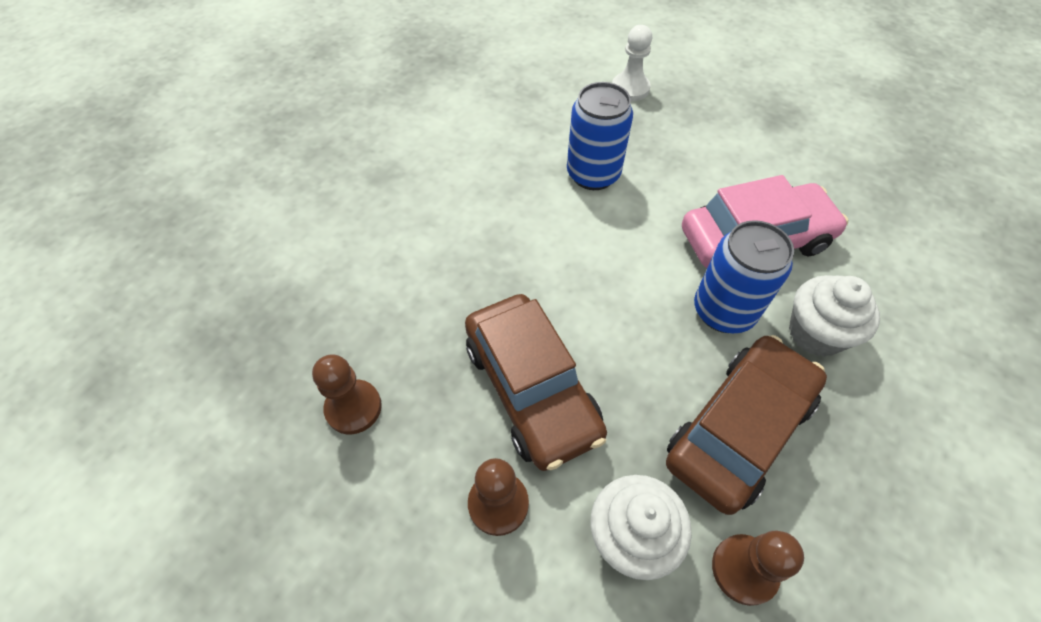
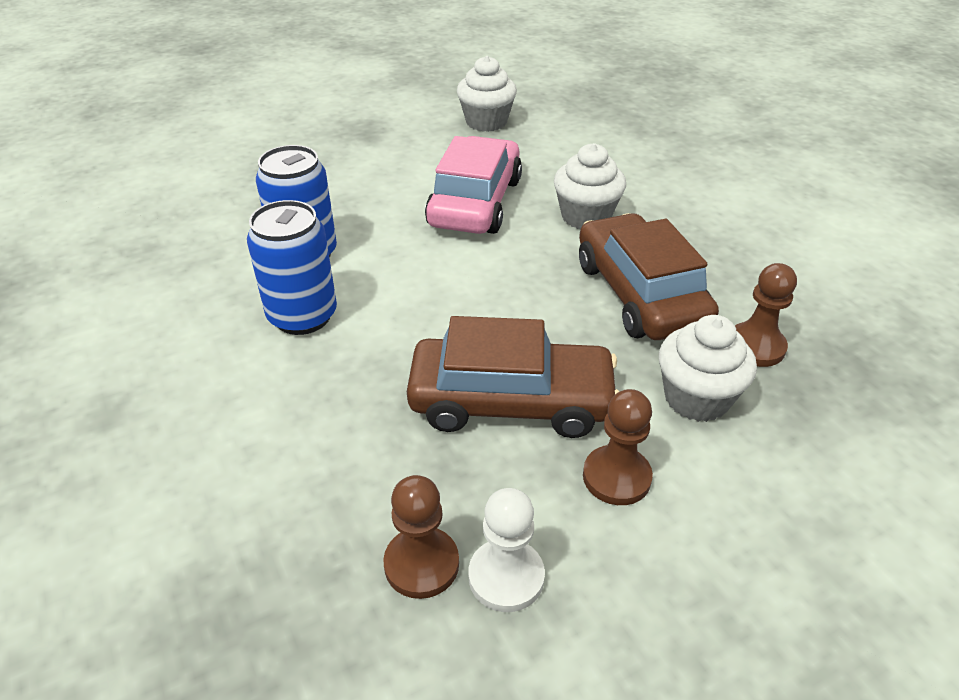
camera: 60 degrees left, 15 degrees down
white pawn [612,25,652,101] -> white pawn moved to [469,488,545,612]
blue can [694,220,794,333] -> blue can moved to [247,200,337,335]
none -> white cupcake [457,56,517,132]

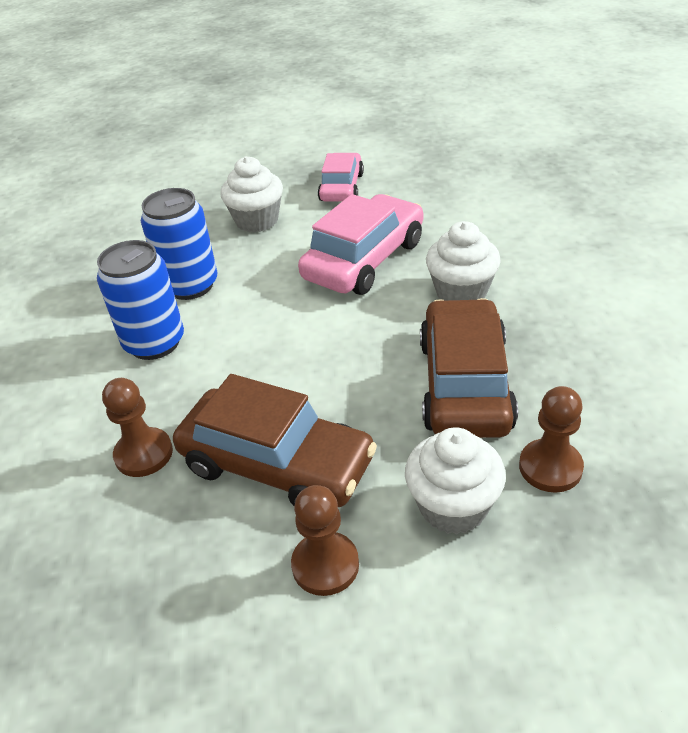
camera: 25 degrees right, 0 degrees up
brown pawn [383,475,459,599] -> brown pawn moved to [102,378,173,477]
white cupcake [457,56,517,132] -> white cupcake moved to [220,156,283,233]
white pawn [469,488,545,612] -> none
none -> pink car [318,153,364,202]

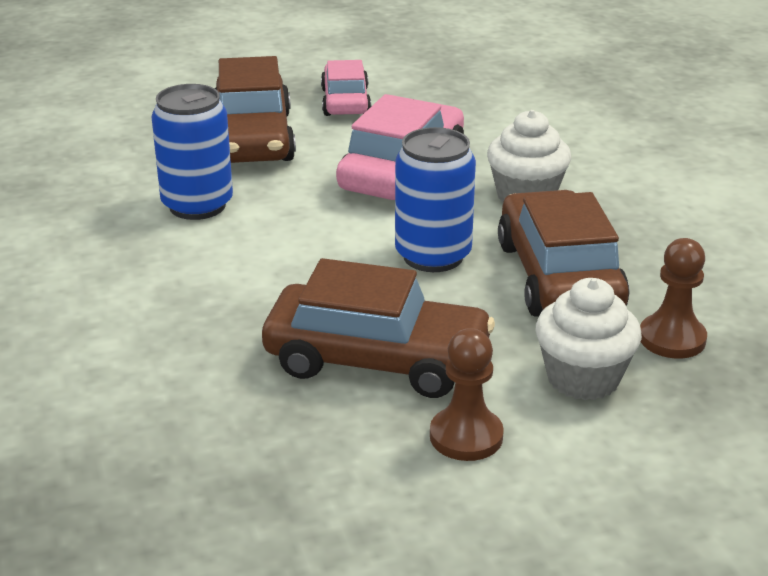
camera: 15 degrees left, 10 degrees down
blue can [97,240,184,360] -> blue can moved to [395,127,476,272]
brown pawn [102,378,173,477] -> none
white cupcake [220,156,283,233] -> brown car [215,56,296,163]

